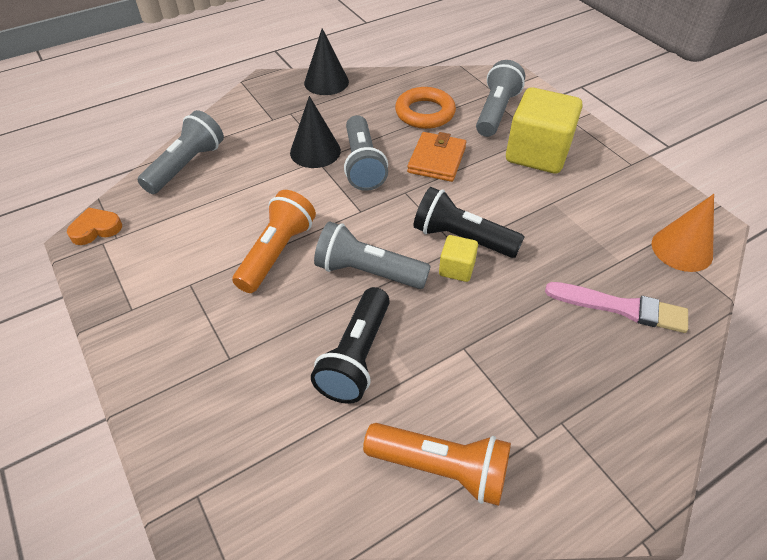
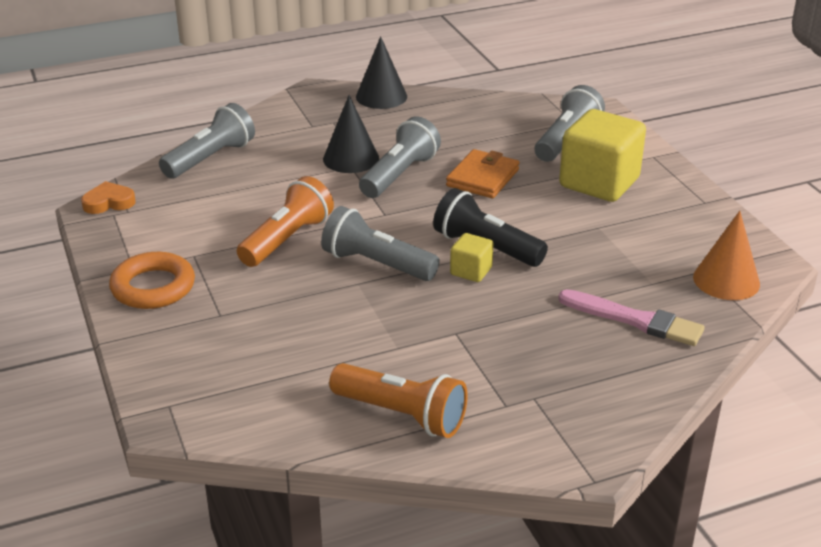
camera: 10 degrees right, 15 degrees down
black flashlight [311,287,390,404] -> none
grey flashlight [344,115,388,191] -> grey flashlight turned 150 degrees counterclockwise [359,116,441,198]
orange ring [395,87,456,129] -> orange ring moved to [109,252,195,309]

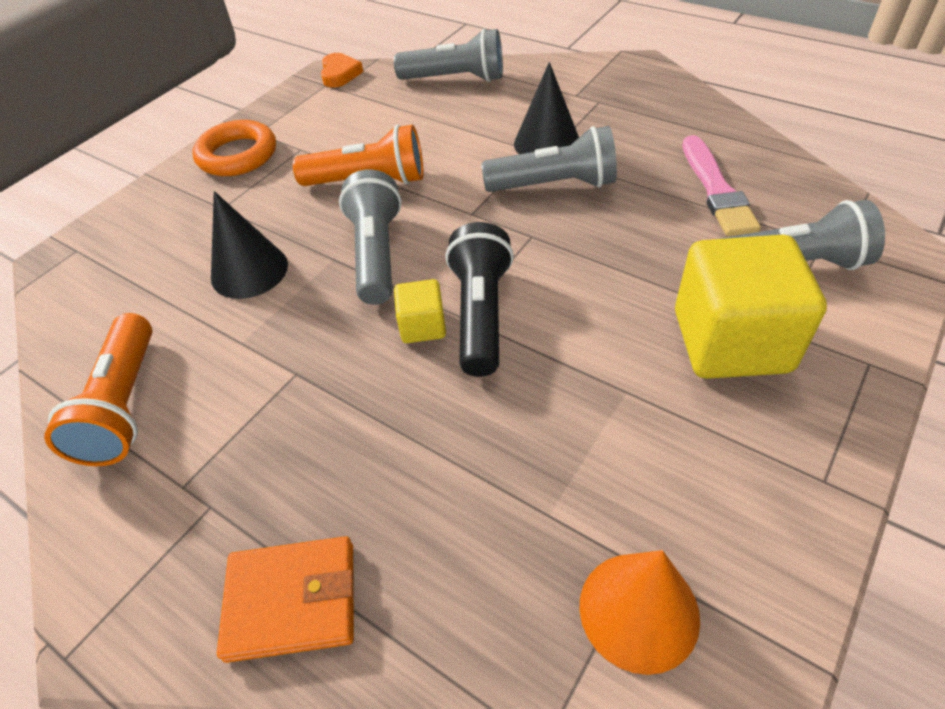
camera: 60 degrees right, 15 degrees up
orange heart [81,181,136,214] -> orange heart turned 45 degrees clockwise [321,53,363,88]
black cone [356,36,407,109] -> black cone moved to [211,191,288,299]
orange wallet [446,149,519,198] -> orange wallet moved to [217,536,354,663]
pink brush [558,289,705,346] -> pink brush moved to [683,135,761,236]

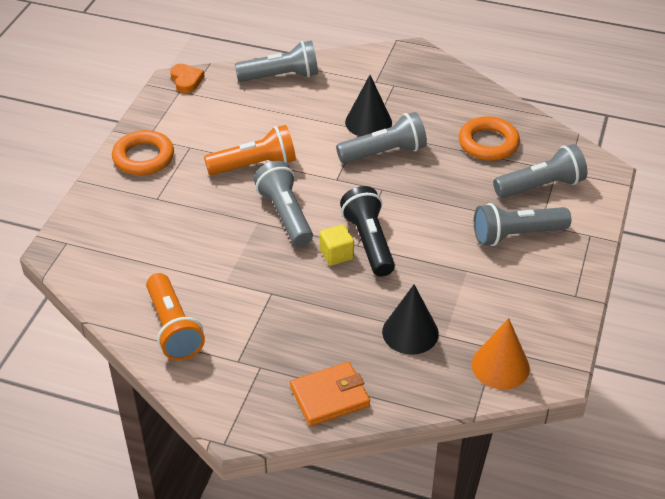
camera: 20 degrees left, 5 degrees down
black cone [211,191,288,299] -> black cone moved to [382,284,439,355]
yellow cube [675,235,827,379] -> grey flashlight [474,203,571,246]
pink brush [683,135,761,236] -> orange ring [459,116,520,161]

